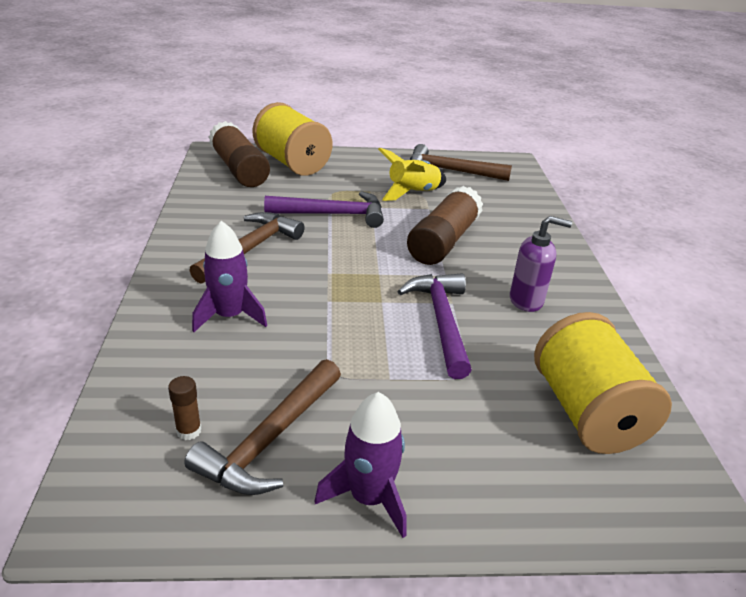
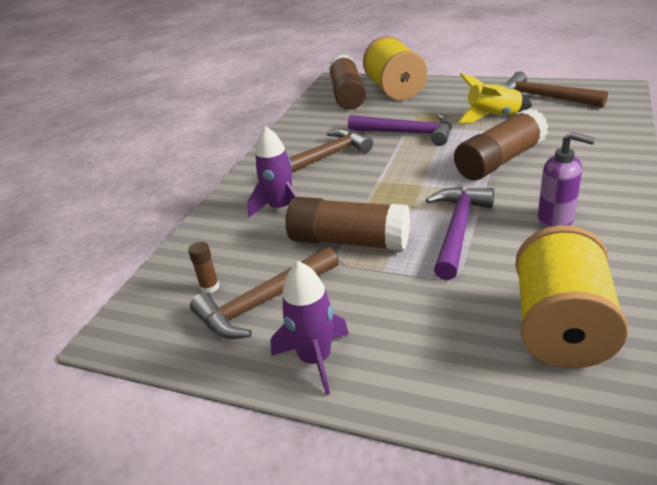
camera: 30 degrees right, 0 degrees up
none -> brown glue stick [286,197,410,251]

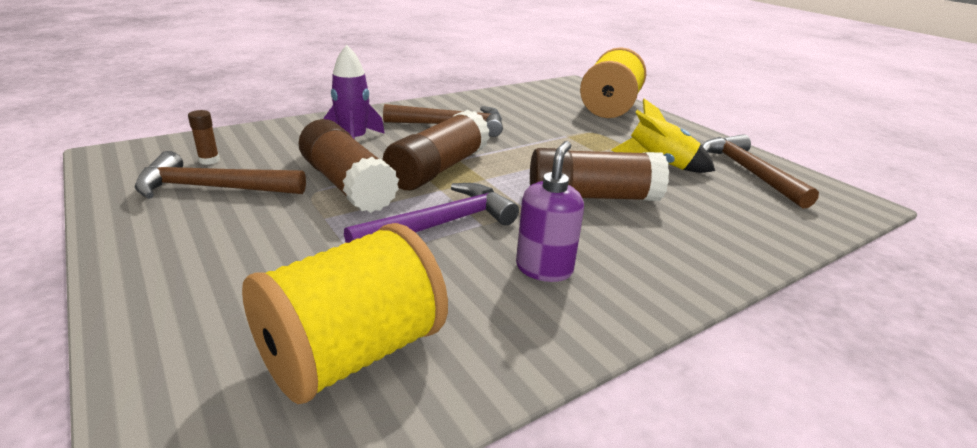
camera: 30 degrees right, 5 degrees down
purple rocket [270,261,349,395] -> none
brown glue stick [329,54,366,109] -> brown glue stick moved to [383,110,490,190]
purple hammer [348,114,452,146] -> none
purple soap dispenser [538,132,595,228] -> purple soap dispenser turned 135 degrees counterclockwise [516,141,584,282]

